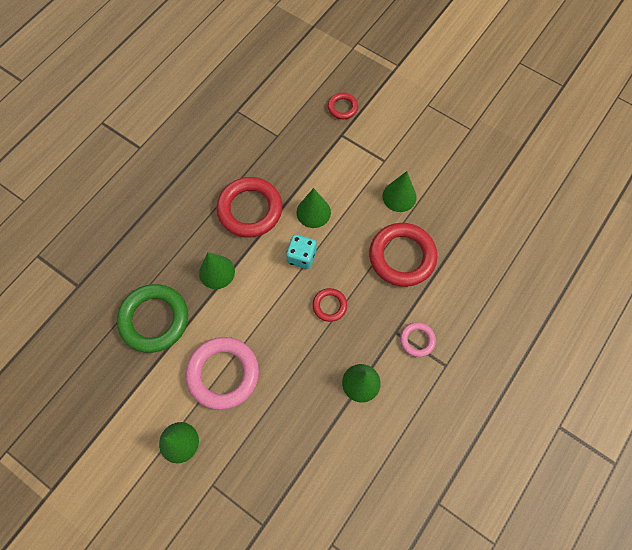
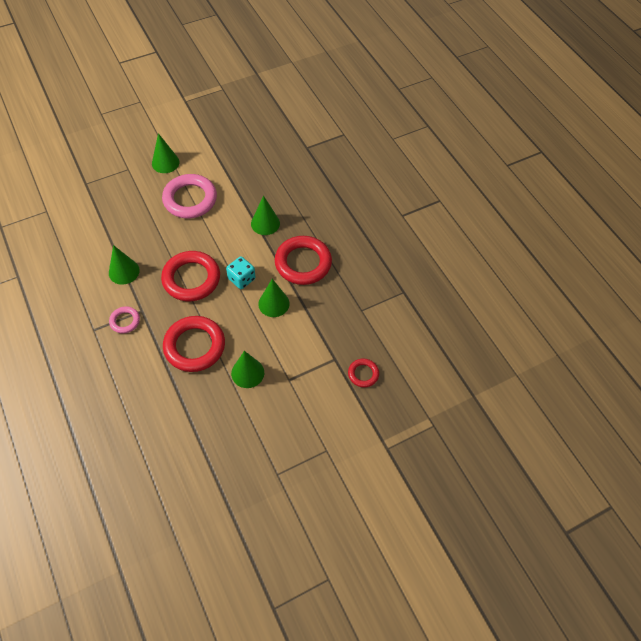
camera: 115 degrees right, 10 degrees down
green ring [117,284,188,353] -> none
red ring [312,288,347,322] -> red ring [161,251,220,301], size x2.00

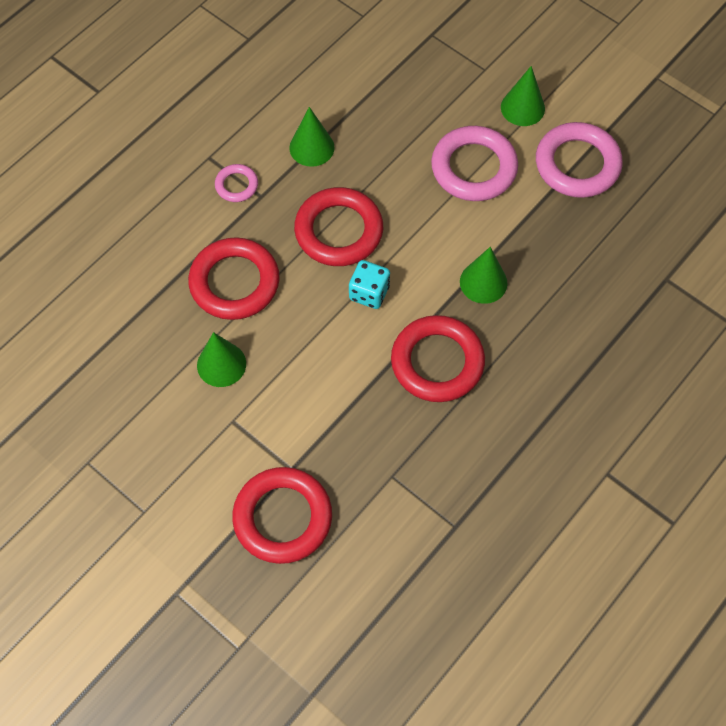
camera: 70 degrees right, 5 degrees up
green cone [258,279,290,317] -> none
red ring [348,358,379,387] -> red ring [232,467,332,564], size x2.00
none -> pink ring [536,122,623,198]

